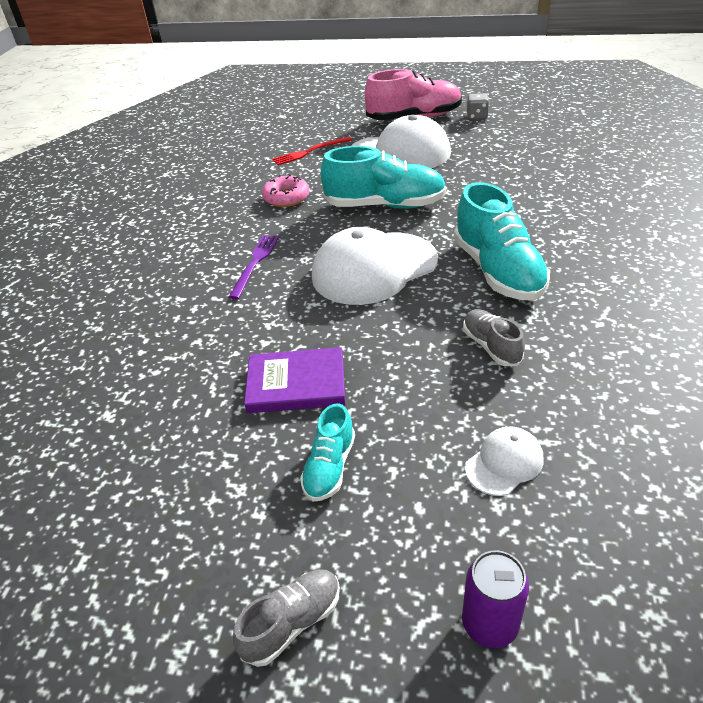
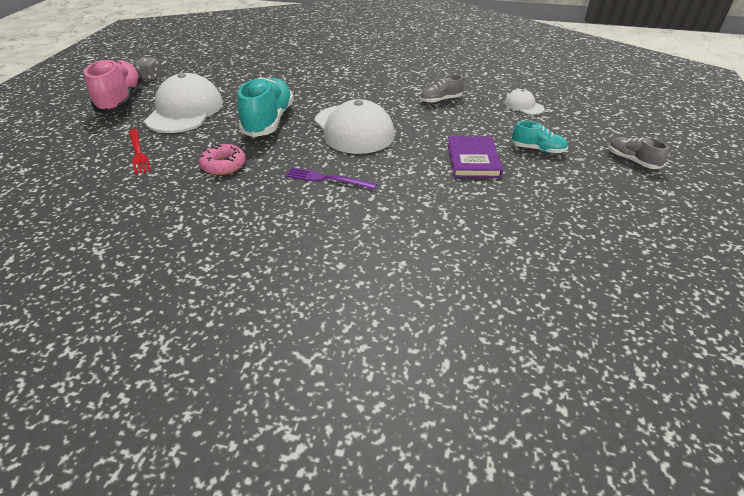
camera: 90 degrees left, 0 degrees up
turquoise shoe [454,182,550,300] -> none
purple can [462,550,529,648] -> none

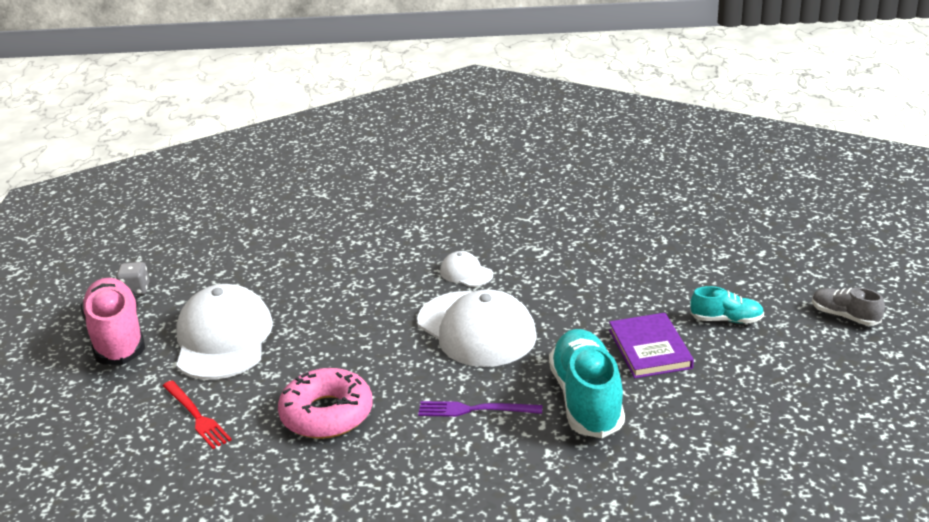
camera: 10 degrees left, 10 degrees down
pink donut [199,144,246,175] -> pink donut [278,368,373,439], size x1.53
turquoise shoe [237,77,294,137] -> turquoise shoe moved to [549,329,625,438]
grey shoe [420,75,464,103] -> none
white cap [505,89,545,115] -> white cap moved to [440,251,493,287]

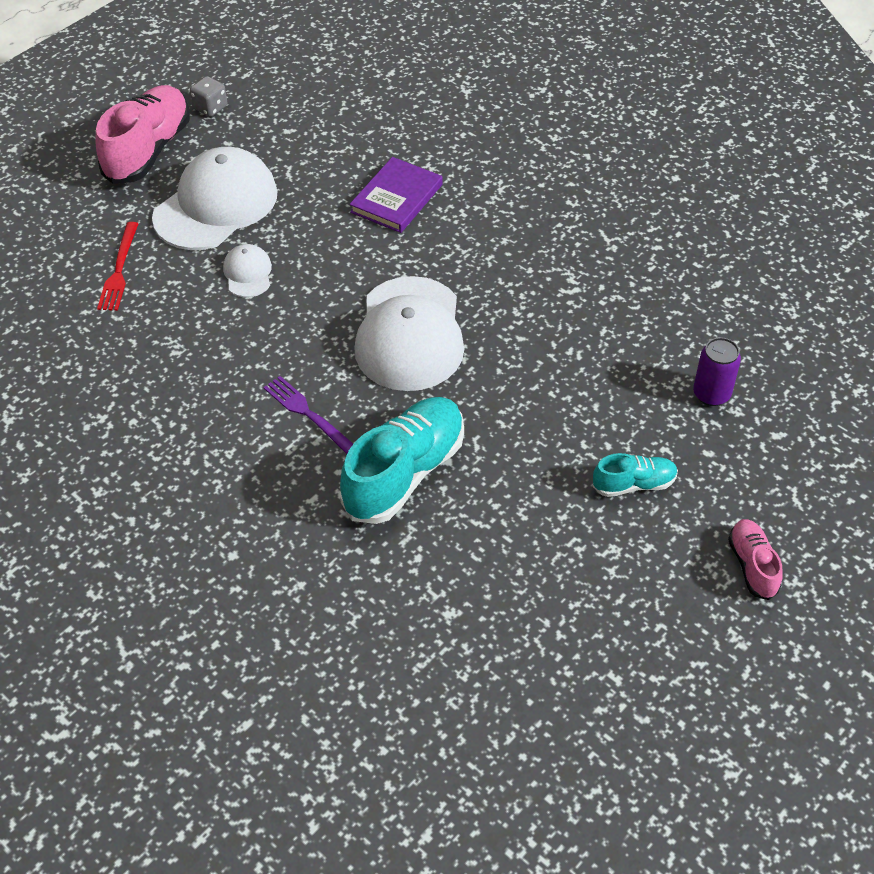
camera: 40 degrees right, 20 degrees up
pink donut [278,368,373,439] -> none
white cap [440,251,493,287] -> white cap moved to [223,244,272,297]
purple book [609,313,694,378] -> purple book moved to [350,157,443,233]
turquoise shoe [690,286,764,323] -> turquoise shoe turned 60 degrees counterclockwise [593,453,678,497]
grey shoe [812,288,885,326] -> pink shoe [728,519,783,600]
none -> purple can [693,337,741,406]

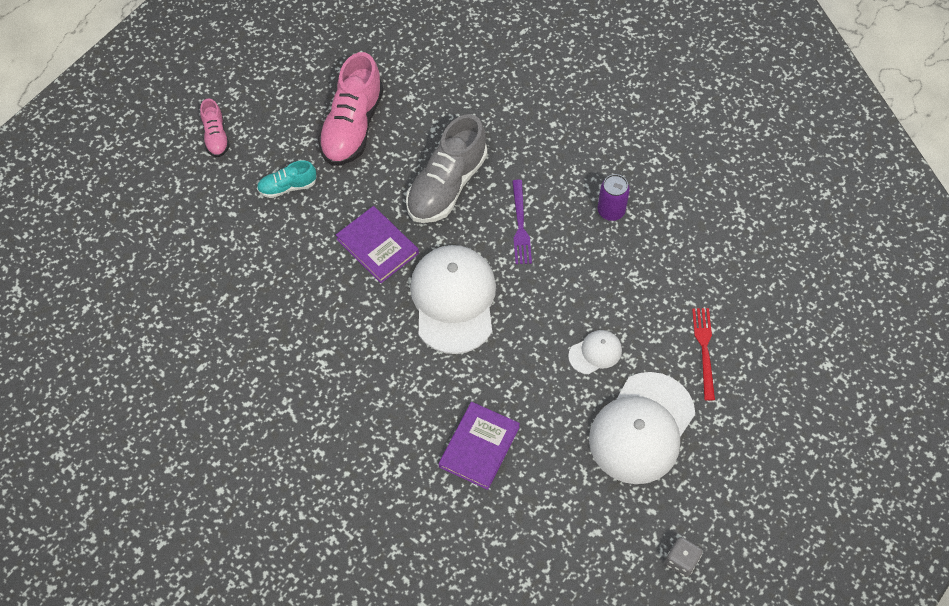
camera: 175 degrees right, 10 degrees up
pink shoe [95,85,190,184] -> pink shoe moved to [318,52,383,166]
white cap [223,244,272,297] -> white cap turned 105 degrees counterclockwise [568,330,622,374]
purple fork [263,376,353,454] -> purple fork turned 45 degrees clockwise [512,180,532,264]
turquoise shoe [340,397,464,524] -> grey shoe [406,114,487,223]
purple can [693,337,741,406] -> purple can moved to [597,174,630,221]
none -> purple book [336,206,419,283]

